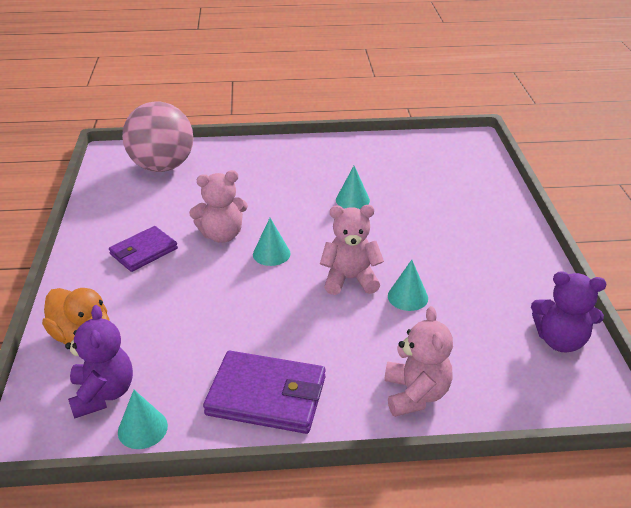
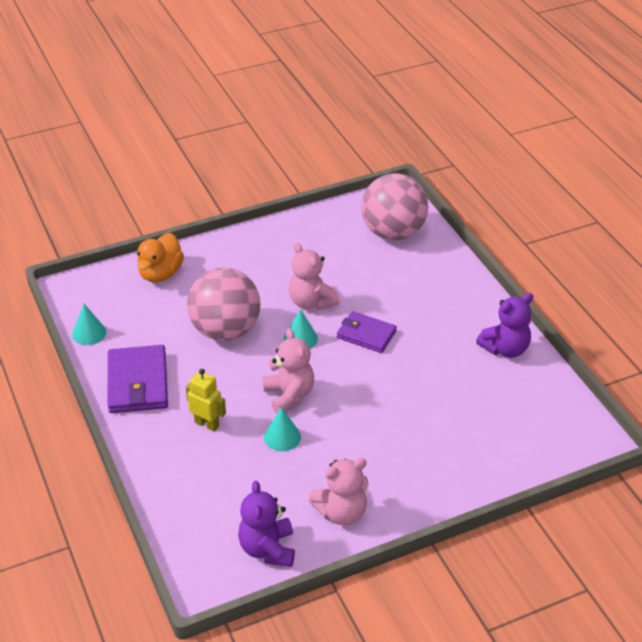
camera: 70 degrees right, 5 degrees up
purple teddy bear [65,305,133,419] -> purple teddy bear moved to [476,293,533,358]
purple wallet [109,226,178,272] -> purple wallet moved to [337,311,397,353]
turquoise cone [336,166,370,209] -> none
pink teddy bear [384,306,453,417] -> pink teddy bear moved to [309,458,368,525]
none -> yellow robot [186,369,226,432]
none -> pink ball [187,268,261,341]

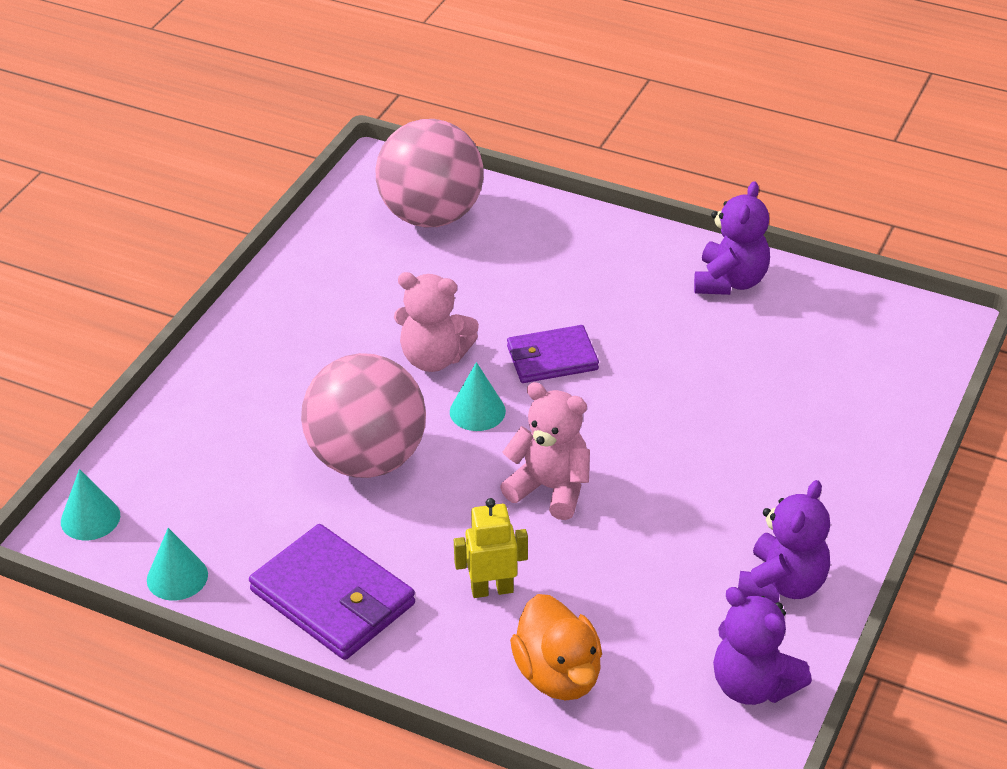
camera: 40 degrees left, 0 degrees up
orange duck [137,233,184,283] -> orange duck moved to [510,594,602,700]
turquoise cone [264,407,301,451] -> turquoise cone moved to [61,469,120,540]
pink teddy bear [309,458,368,525] -> purple teddy bear [738,480,830,603]

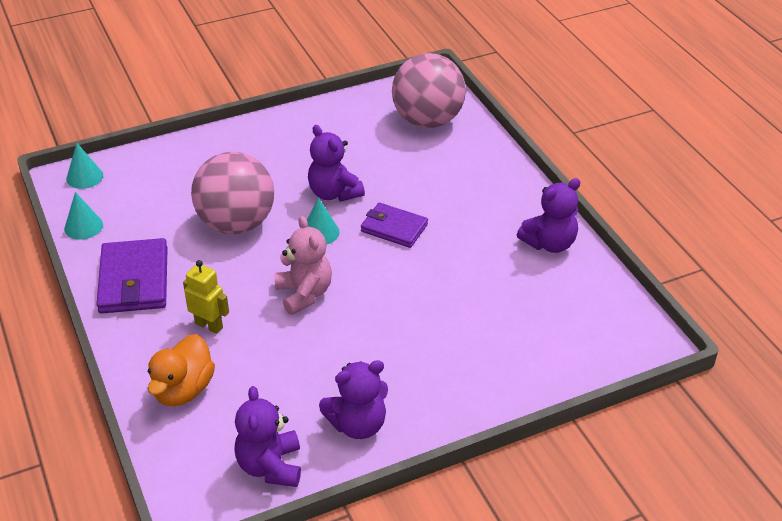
camera: 40 degrees right, 0 degrees up
pink teddy bear [394,272,479,372] -> purple teddy bear [308,125,365,201]

